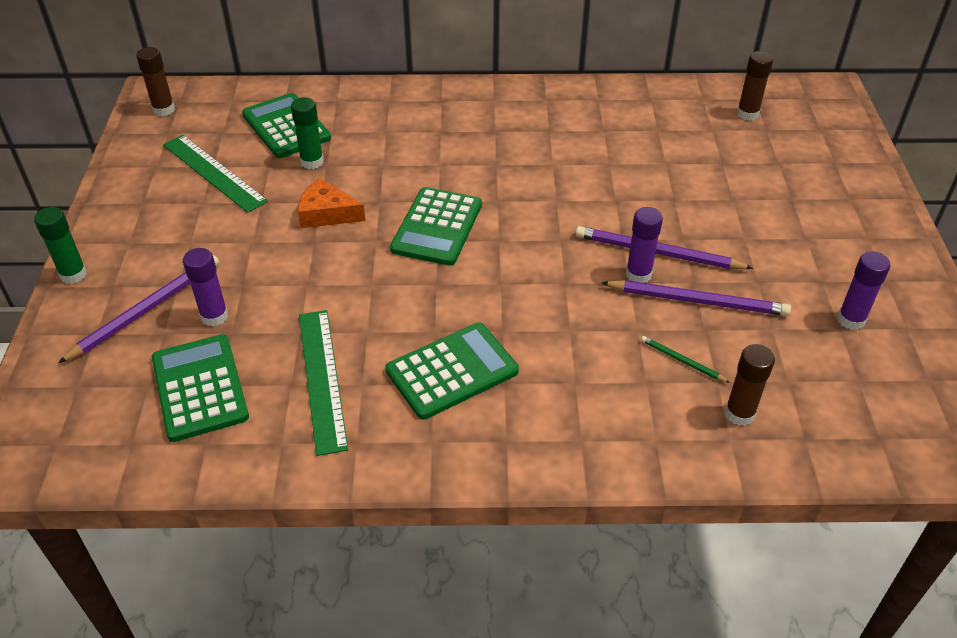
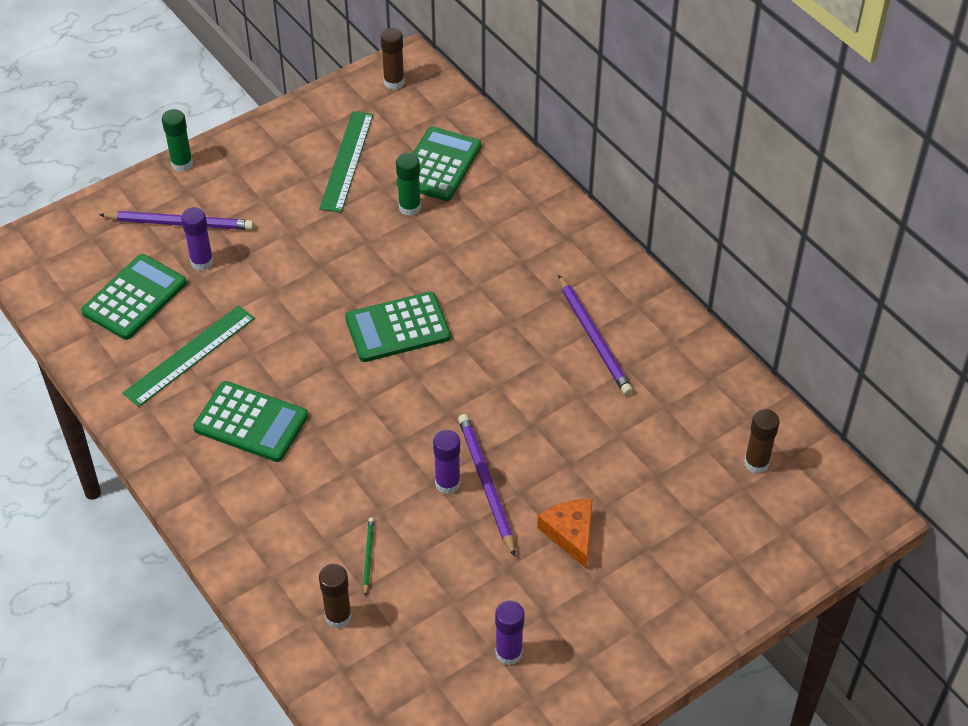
camera: 55 degrees right, 5 degrees up
orange cheese [298,178,366,228] -> orange cheese moved to [537,499,593,569]
purple pencil [601,280,791,316] -> purple pencil moved to [558,275,633,395]

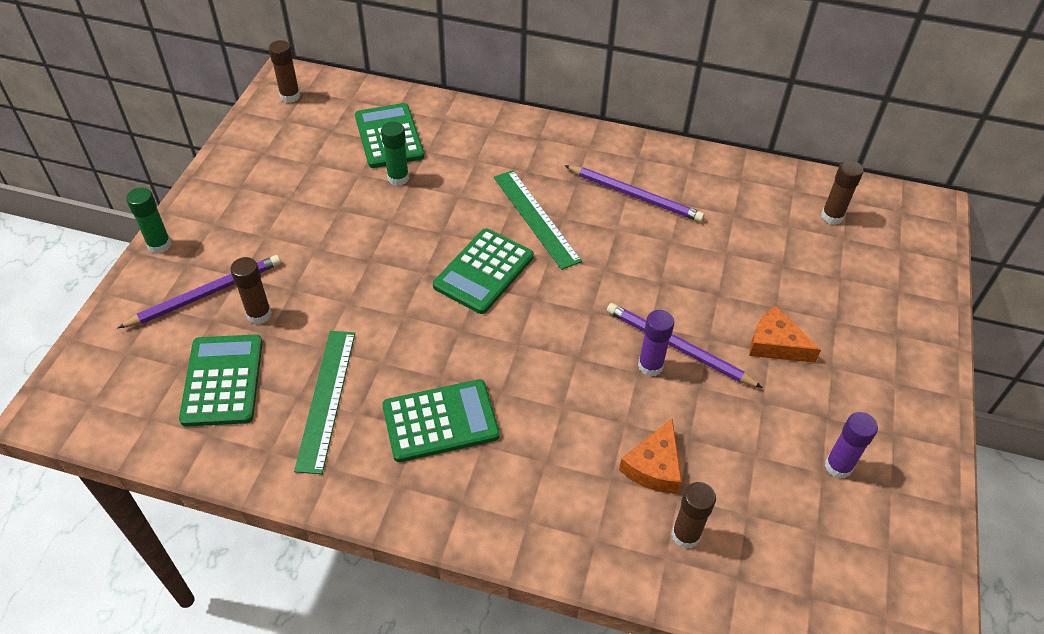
camera: 40 degrees left, 0 degrees up
purple glue stick [181,207,213,271] -> brown glue stick [230,257,272,324]
green ruler [319,111,373,212] -> green ruler moved to [494,170,582,270]
green pencil [363,518,374,596] -> orange cheese [619,419,682,493]

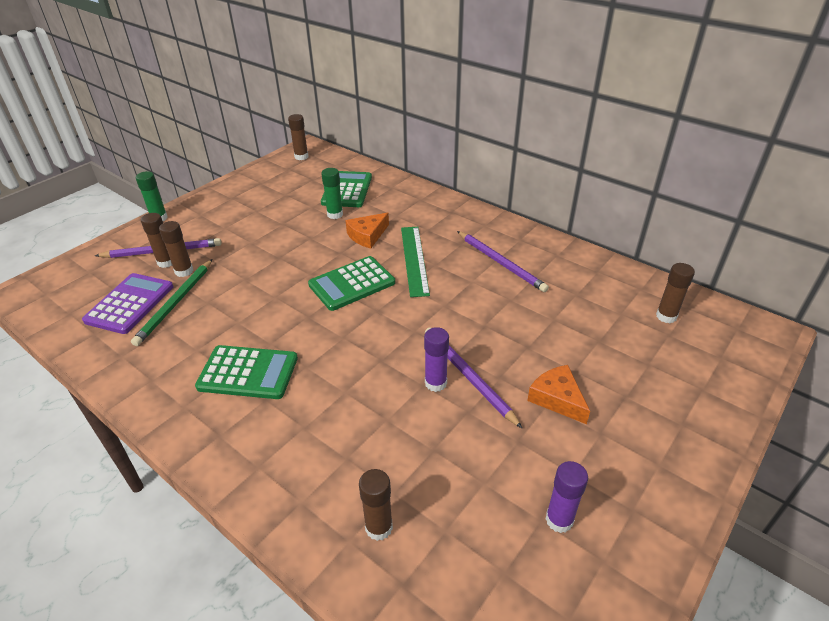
camera: 25 degrees right, 10 degrees down
green calculator [179,335,263,427] -> purple calculator [82,273,173,334]
green ruler [294,331,355,474] -> none
orange cheese [619,419,682,493] -> orange cheese moved to [345,212,389,248]
none -> green pencil [131,259,212,346]
none -> brown glue stick [141,213,172,268]

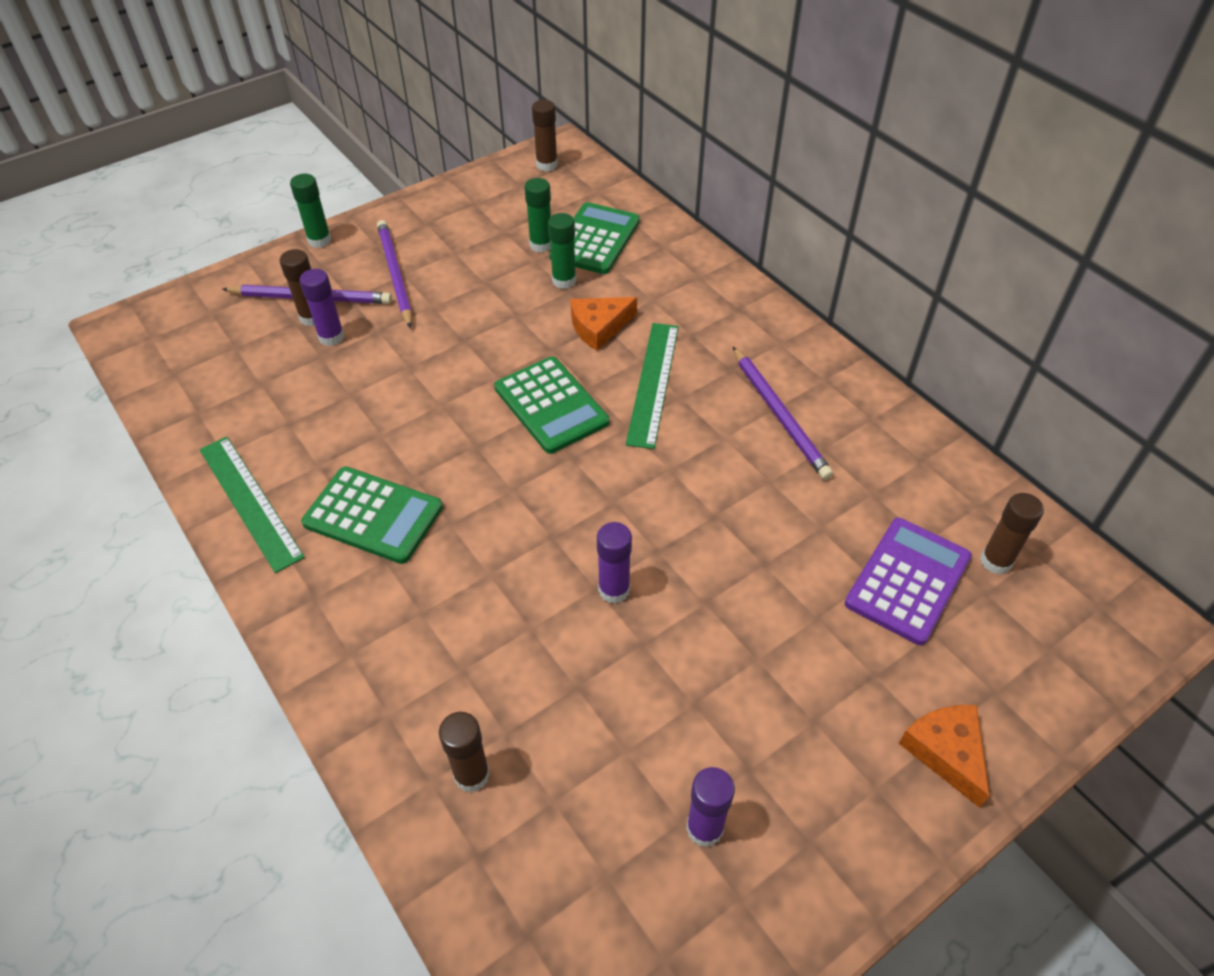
camera: 15 degrees right, 10 degrees up
purple calculator [82,273,173,334] -> purple calculator moved to [845,518,972,645]
green pencil [131,259,212,346] -> none
brown glue stick [159,221,194,277] -> purple glue stick [300,269,344,346]
green calculator [308,256,395,311] -> green calculator turned 105 degrees counterclockwise [494,356,609,454]
purple pencil [425,328,523,429] -> purple pencil moved to [377,220,412,328]
orange cheese [527,365,590,424] -> orange cheese moved to [899,705,989,808]
none -> green ruler [199,437,305,573]
none -> green glue stick [525,178,551,253]

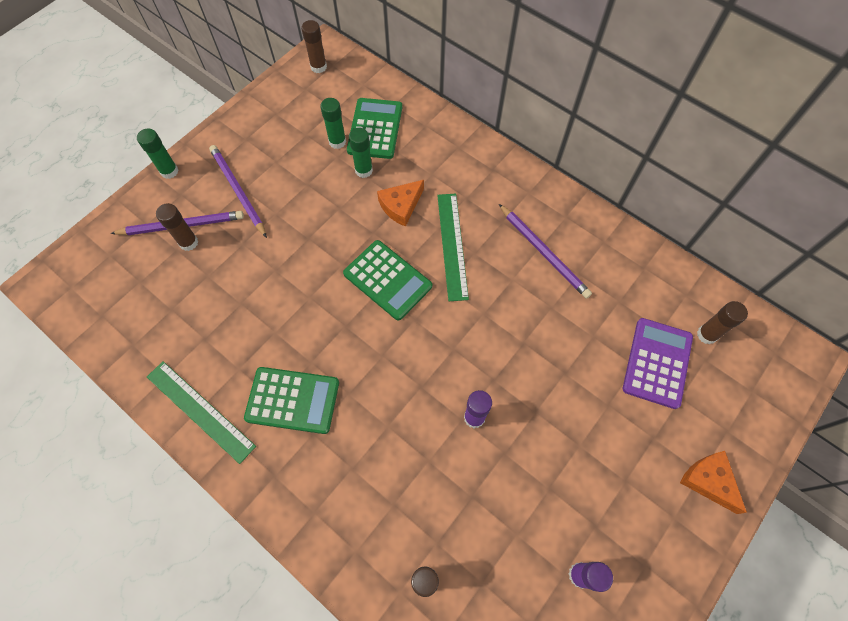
camera: 15 degrees left, 15 degrees up
purple glue stick [300,269,344,346] -> none

